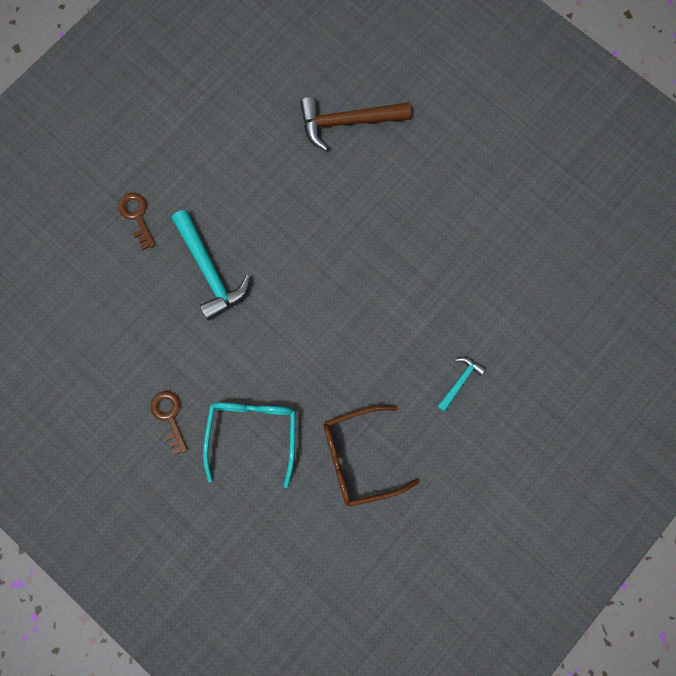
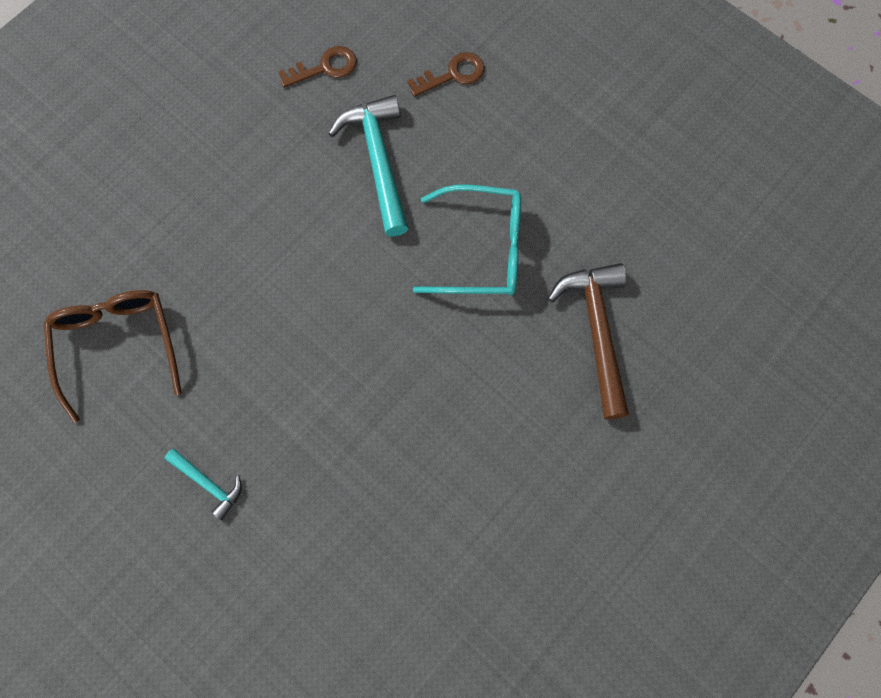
camera: 90 degrees right, 5 degrees down
brown key [150,391,188,455] -> brown key moved to [278,46,357,88]
turquoise hammer [172,210,250,320] -> turquoise hammer turned 105 degrees clockwise [328,95,409,237]
turquoise glasses [203,402,296,488] -> turquoise glasses moved to [413,185,521,295]

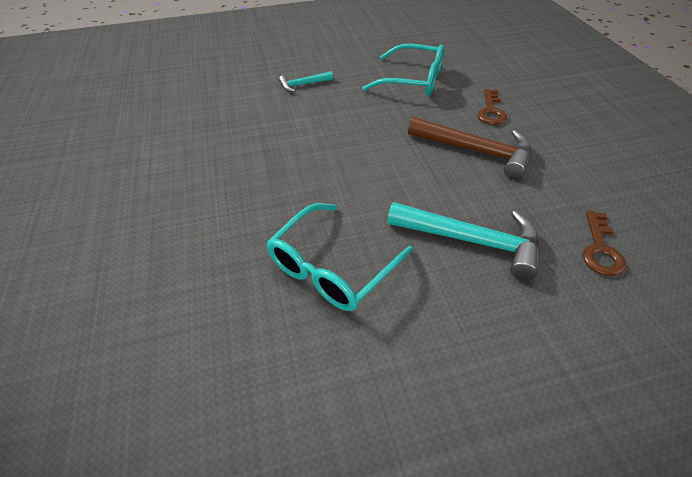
camera: 125 degrees right, 25 degrees down
brown glasses [44,290,182,423] -> turquoise glasses [362,44,444,96]
brown key [408,52,484,97] -> brown key moved to [477,89,507,125]
brown hammer [548,263,629,419] -> brown hammer moved to [408,117,531,179]

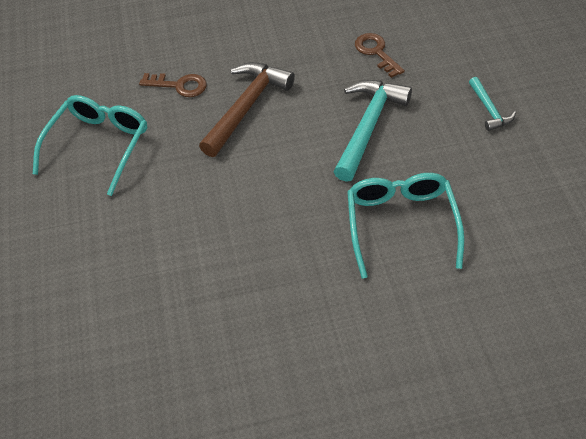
camera: 85 degrees left, 5 degrees up
turquoise glasses [266,203,413,311] -> turquoise glasses turned 135 degrees counterclockwise [347,173,465,279]
turquoise hammer [279,71,333,92] -> turquoise hammer moved to [469,77,516,131]
brown key [583,210,626,276] -> brown key turned 135 degrees counterclockwise [355,33,405,78]

